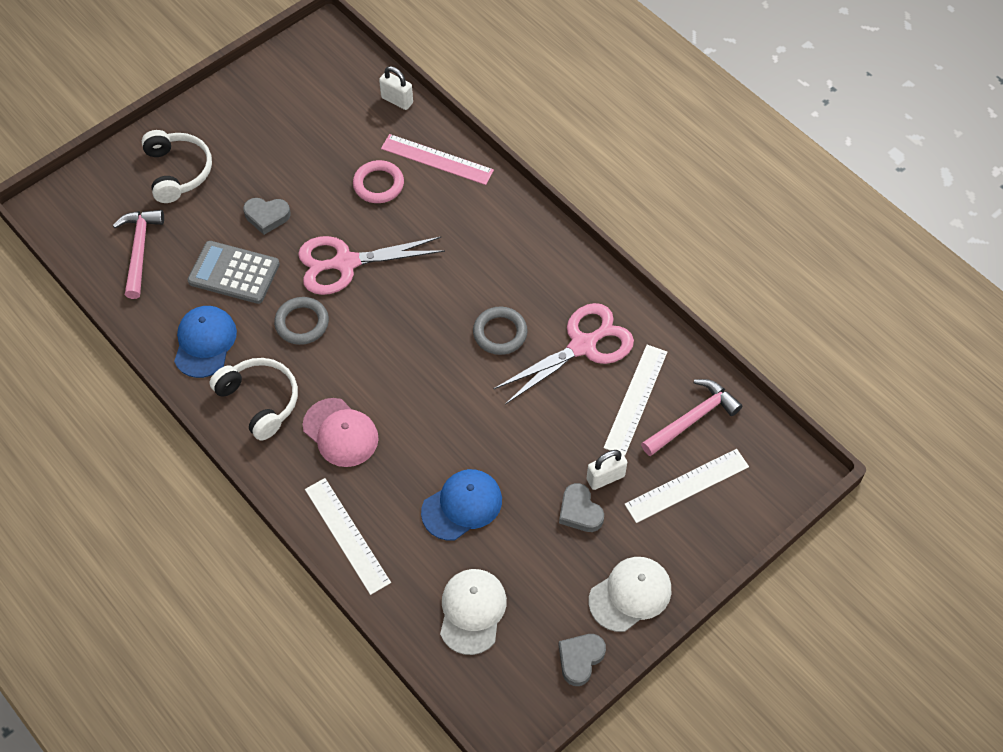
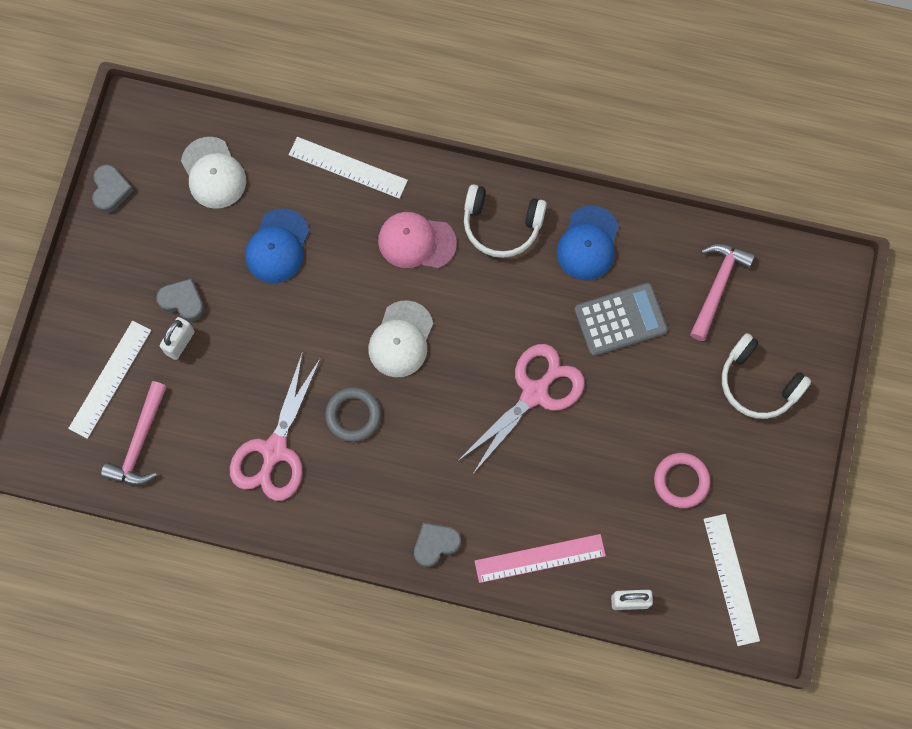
camera: 145 degrees right, 15 degrees up
pink hammer [113,210,164,299] -> pink hammer turned 120 degrees counterclockwise [690,243,755,341]
blue cap [174,306,237,378] -> blue cap turned 45 degrees clockwise [557,205,619,280]
grey heart [243,198,291,235] -> grey heart moved to [414,523,461,567]
grey ring [274,297,329,345] -> none
pink ring [353,160,404,203] -> pink ring moved to [654,453,710,508]
white cap [589,557,671,632] -> white cap moved to [368,300,433,377]
white ruler [604,345,667,456] -> white ruler moved to [704,514,760,646]

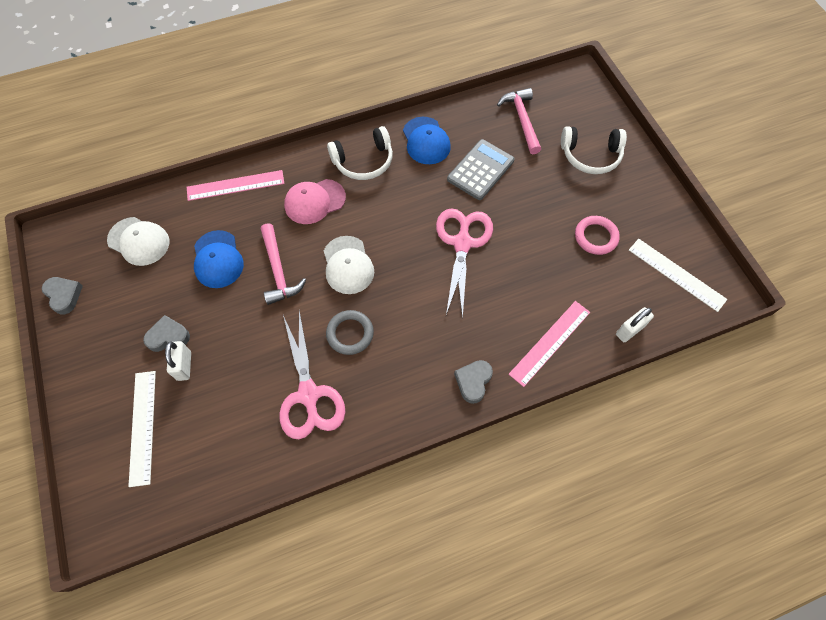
camera: 35 degrees left, 10 degrees down
pink hammer [101,381,167,485] -> pink hammer moved to [261,223,306,305]
white ruler [289,137,408,199] -> pink ruler [187,170,285,201]

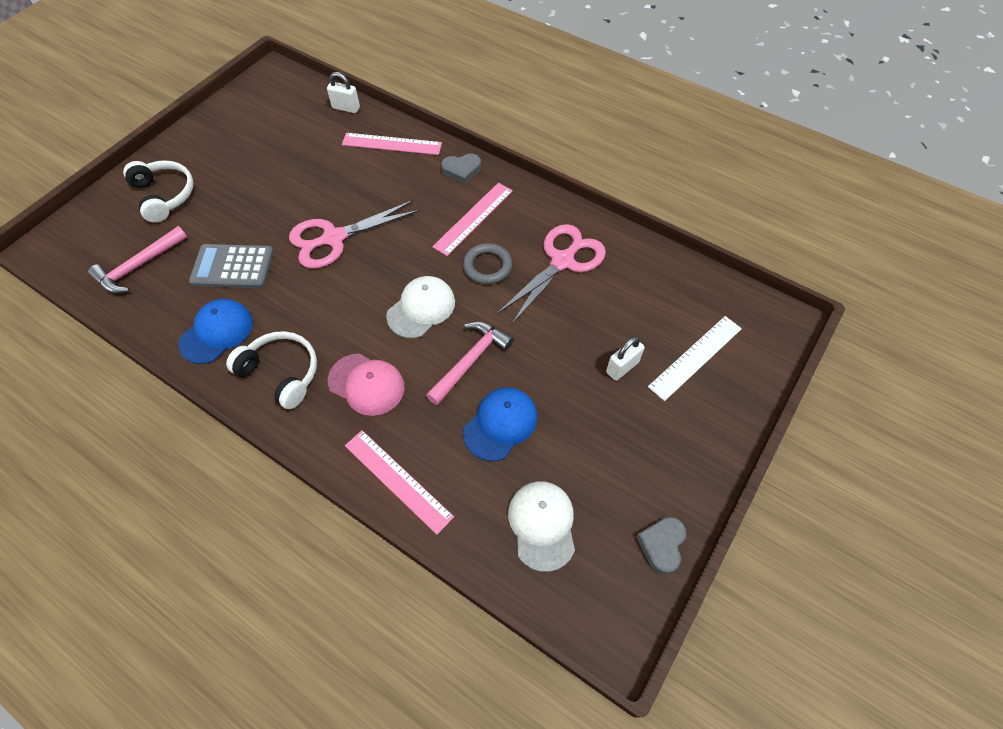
camera: 125 degrees left, 5 degrees down
grey heart [143,315,190,352] -> none
pink ring [575,216,620,255] -> none
white ruler [629,239,727,312] -> none
none -> pink ruler [432,183,513,256]

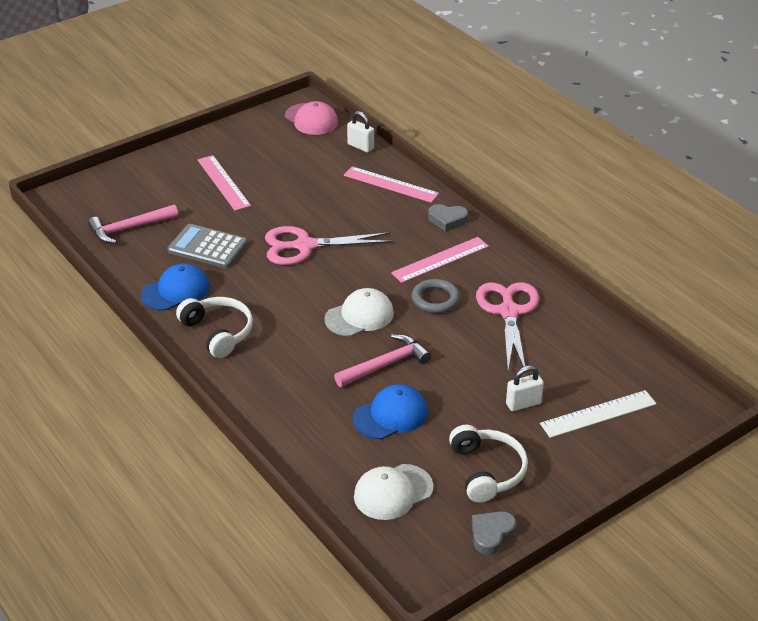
camera: 20 degrees right, 20 degrees down
white headphones [123,160,194,223] -> white headphones moved to [449,425,528,503]
pink cap [328,353,405,416] -> pink cap moved to [285,101,338,135]
pink ruler [345,430,454,535] -> pink ruler moved to [197,155,251,211]
pink scissors [497,224,606,324] -> pink scissors turned 60 degrees counterclockwise [476,282,539,369]
white cap [508,481,575,572] -> white cap turned 135 degrees counterclockwise [354,464,433,520]

